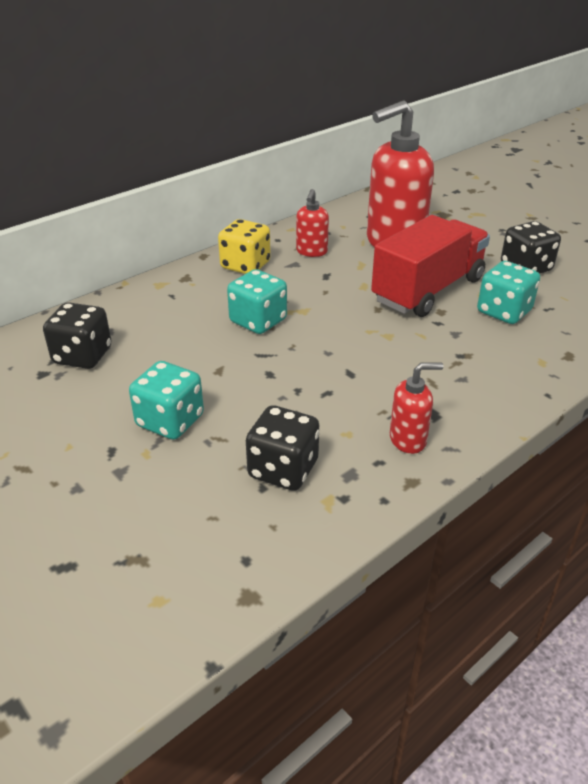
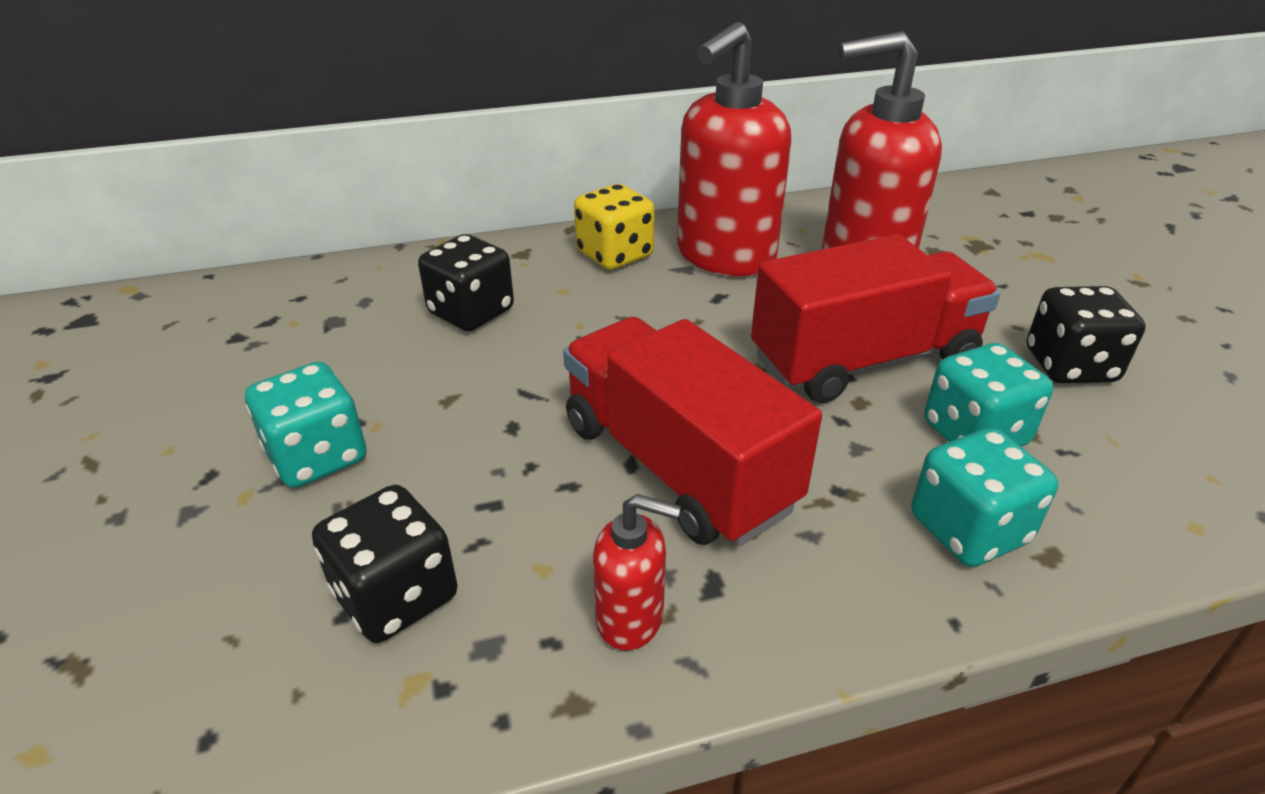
camera: 25 degrees right, 0 degrees up
black dice [43,302,112,369] -> black dice moved to [418,234,514,331]
turquoise dice [227,269,287,334] -> turquoise dice moved to [911,428,1058,567]
red soap dispenser [296,189,329,257] -> red soap dispenser [677,22,792,276], size x2.12
none -> red truck [563,317,822,545]

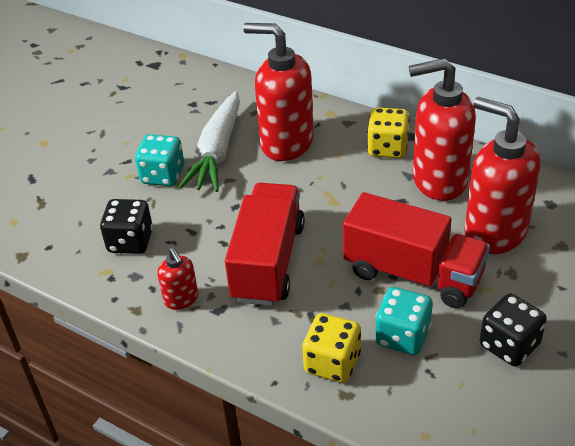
camera: 50 degrees right, 5 degrees up
black dice [418,234,514,331] -> red soap dispenser [243,23,314,161]
turquoise dice [911,428,1058,567] -> yellow dice [302,313,361,383]
none -> white carrot [179,91,240,192]

